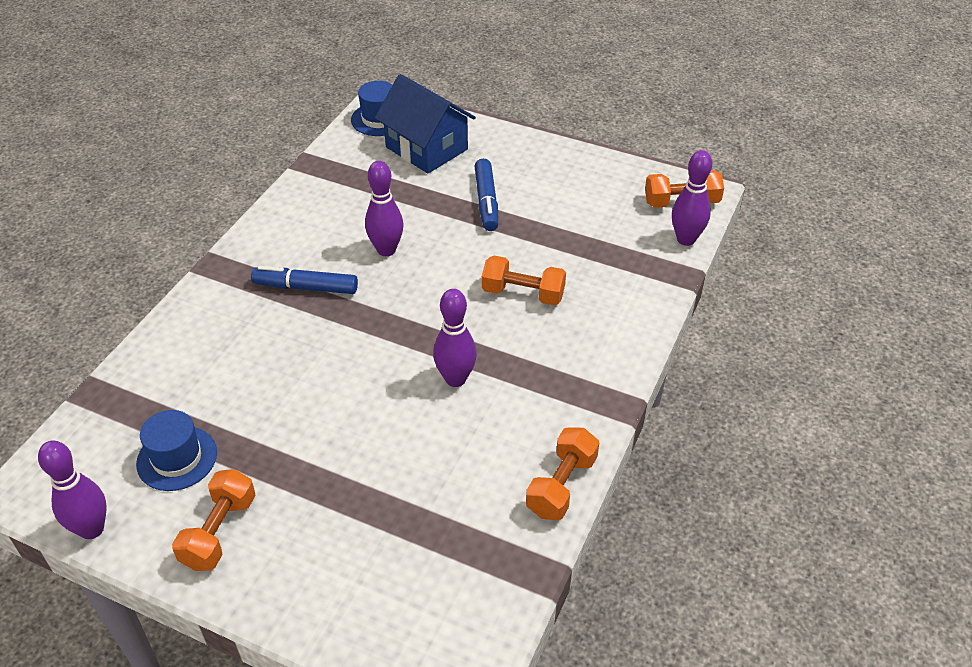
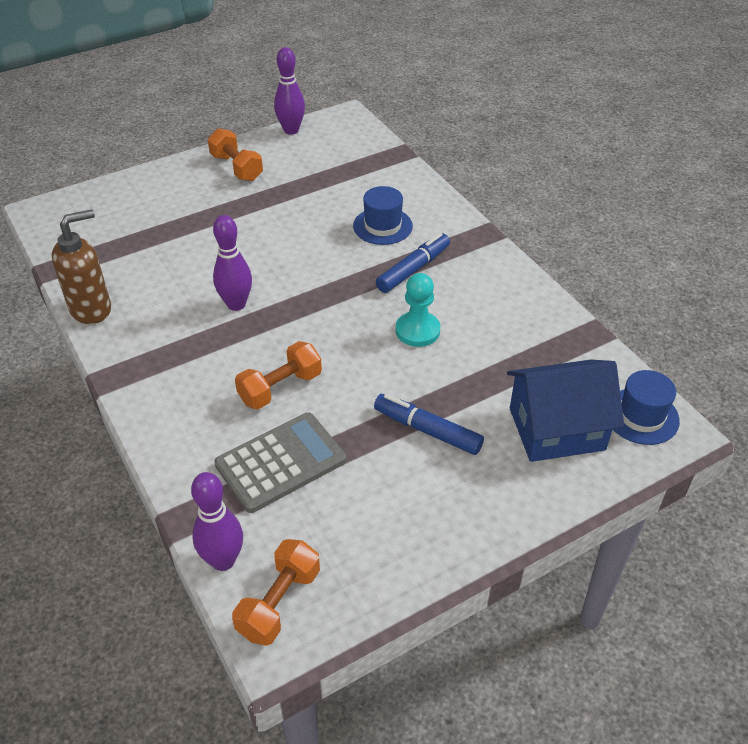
camera: 125 degrees right, 0 degrees up
blue hat [136,410,217,491] -> blue hat moved to [353,186,413,245]
purple bowling pin [365,161,403,256] -> turquoise pawn [396,273,440,347]
orange dumbbell [526,427,599,520] -> brown soap dispenser [52,209,111,324]
none -> grey calculator [214,412,346,513]

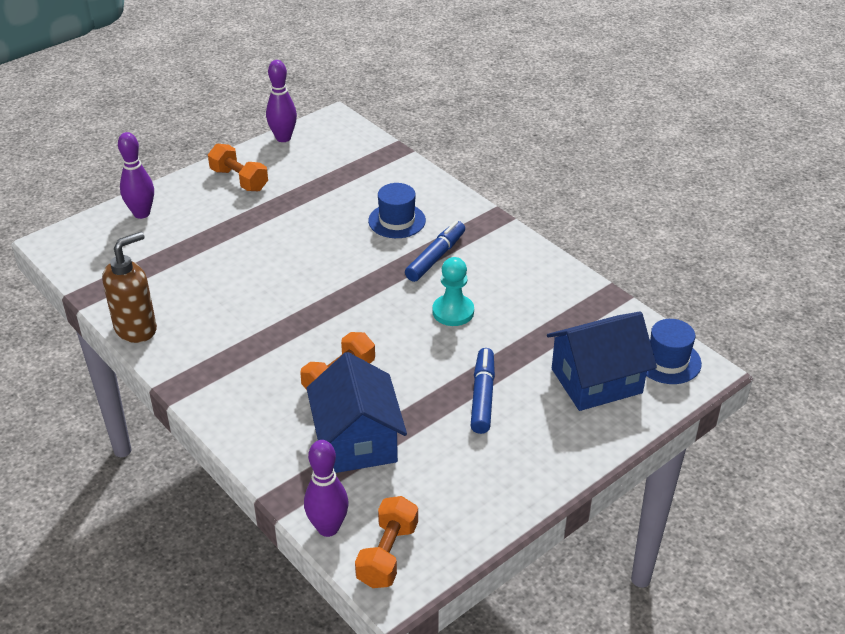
camera: 10 degrees left, 5 degrees down
purple bowling pin [213,215,252,311] -> purple bowling pin moved to [118,132,154,219]
grey calculator [214,412,346,513] -> blue house [306,352,407,473]
blue marker [374,394,484,455] -> blue marker turned 75 degrees clockwise [471,348,495,434]

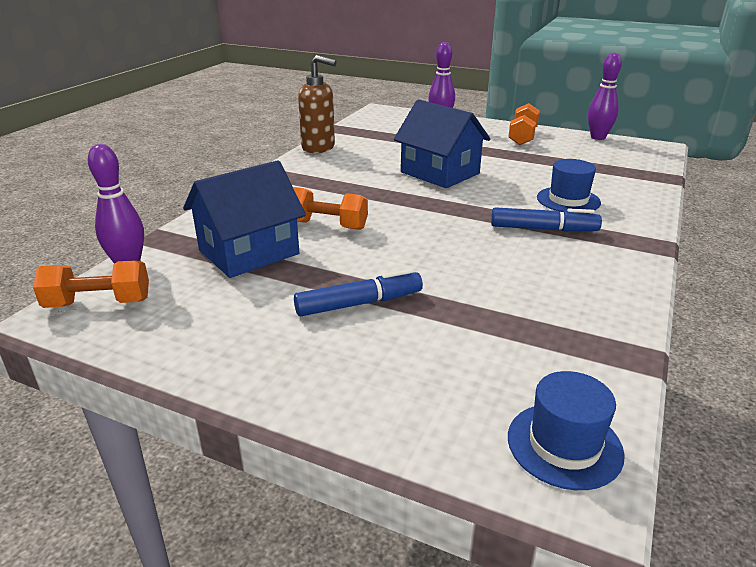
camera: 65 degrees right, 10 degrees down
turquoise pawn [432,257,474,326] -> none
blue house [547,312,657,411] -> blue house moved to [394,99,490,188]

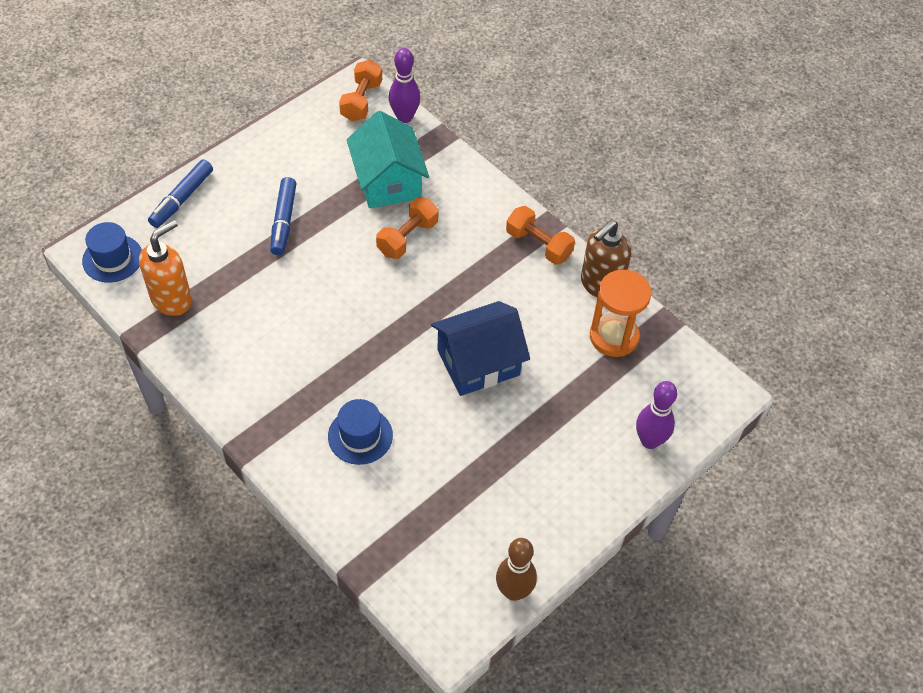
camera: 110 degrees right, 25 degrees up
blue house [183,160,306,278] -> turquoise house [346,111,429,208]
blue marker [491,207,602,232] -> blue marker moved to [148,159,213,228]
orange dumbbell [508,103,540,145] -> orange dumbbell moved to [506,206,575,265]
purple bowling pin [588,53,622,140] -> brown bowling pin [496,538,537,601]
none -> orange soap dispenser [139,220,192,316]
none -> orange hourglass [590,270,651,357]

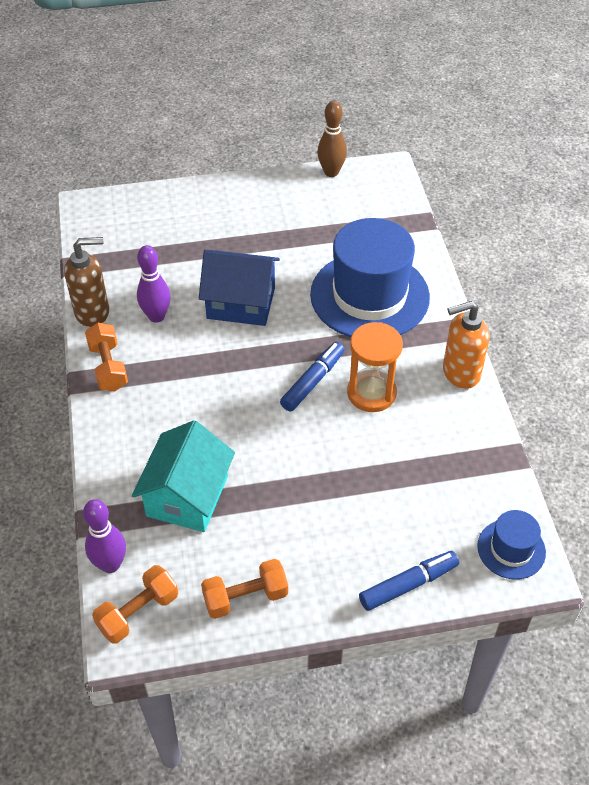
camera: 145 degrees left, 5 degrees down
orange soap dispenser [139,220,192,316] -> orange soap dispenser moved to [443,301,490,389]
blue marker [270,177,297,255] -> blue marker moved to [280,342,345,411]
blue hat [328,399,393,465] -> blue hat [310,218,430,337], size x2.12
orange dumbbell [376,197,439,259] -> orange dumbbell moved to [201,559,288,619]
orange hourglass [590,270,651,357] -> orange hourglass moved to [347,322,403,412]
purple bowling pin [636,381,677,449] -> purple bowling pin moved to [137,245,171,323]

